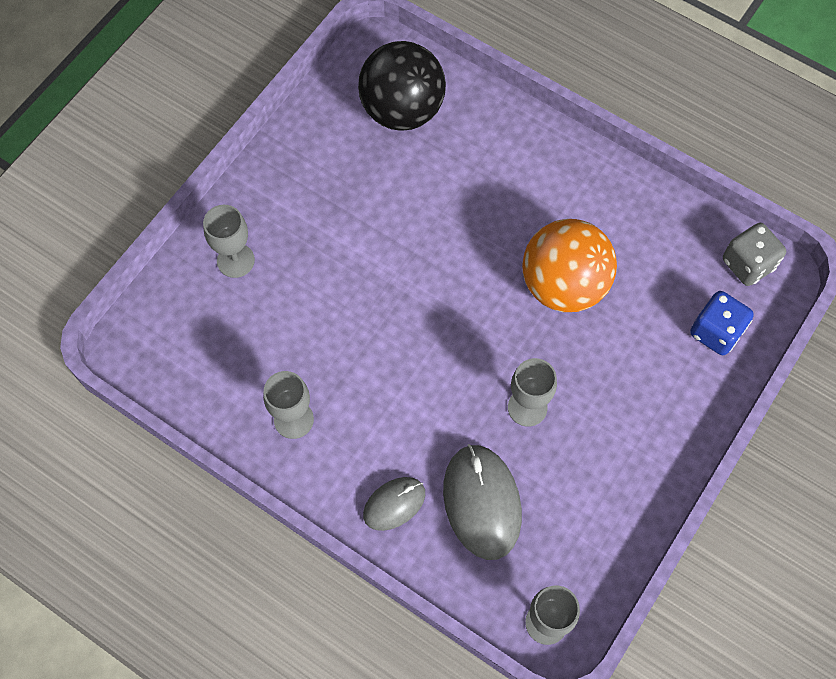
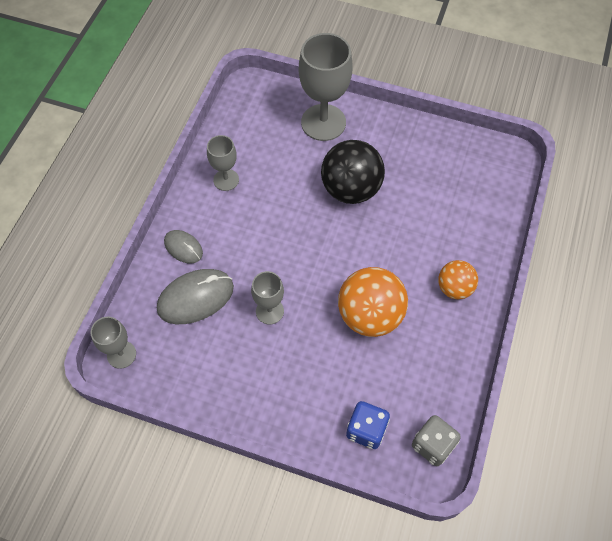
camera: 75 degrees right, 5 degrees down
grey goblet [203,205,255,278] -> grey goblet [299,33,352,141], size x1.83
black ball [358,41,446,131] -> black ball moved to [321,140,385,204]
none -> orange ball [438,260,478,299]

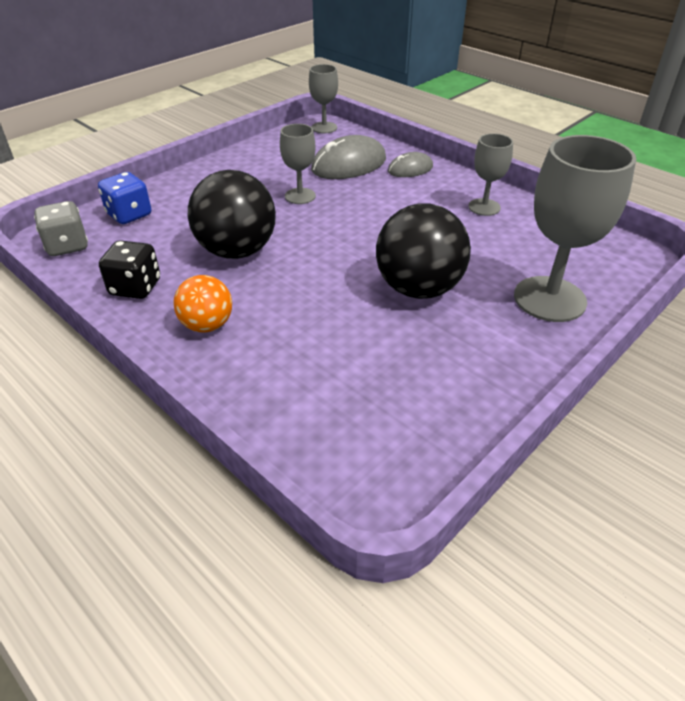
camera: 115 degrees right, 20 degrees down
grey mouse [157,269,234,324] -> grey mouse turned 60 degrees clockwise [311,135,386,179]
orange ball [338,267,408,337] -> black ball [188,170,276,259]
none -> black dice [99,240,160,299]

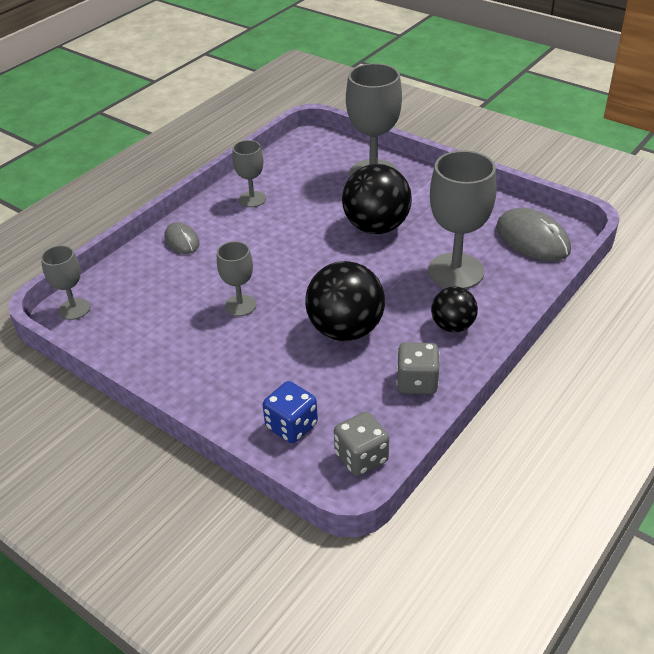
camera: 95 degrees left, 0 degrees up
black dice [99,240,160,299] -> grey dice [396,342,440,394]
orange ball [173,275,232,332] -> black ball [431,286,478,332]
grey mouse [311,135,386,179] -> grey mouse moved to [496,208,571,261]
none -> grey goblet [428,150,497,289]

